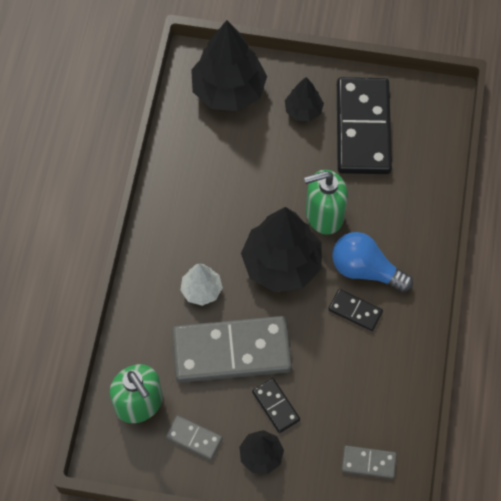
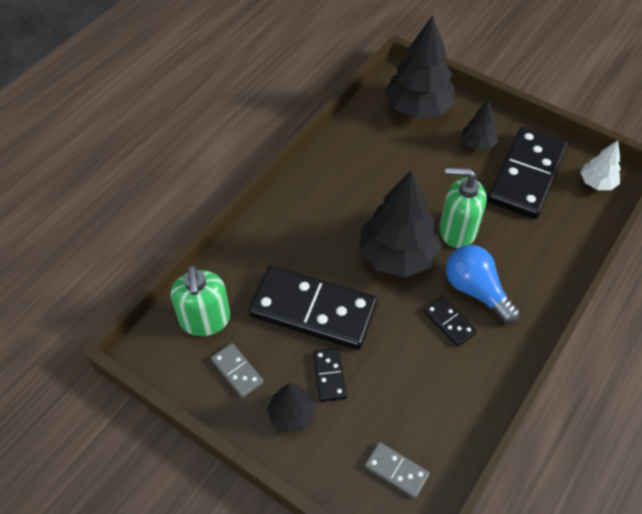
camera: 25 degrees right, 10 degrees down
grey domino [172,316,292,383] -> black domino [248,265,377,350]
white tree [180,264,223,306] -> white tree moved to [581,140,621,190]

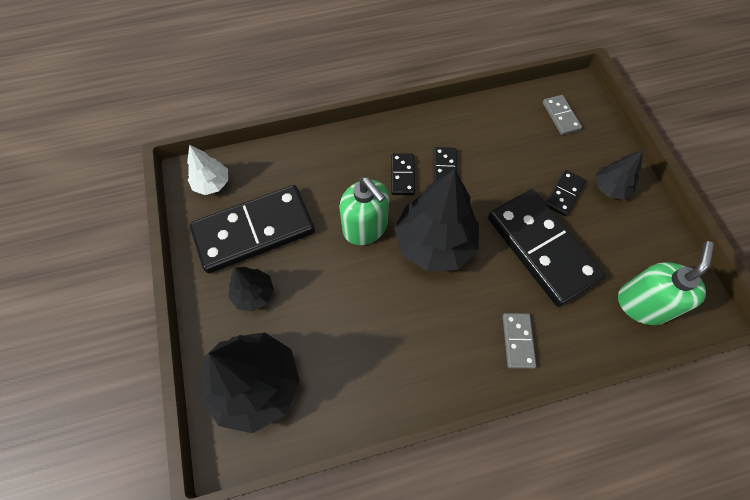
camera: 140 degrees left, 10 degrees up
grey domino [211,343,264,398] -> grey domino moved to [503,313,536,369]
blue light bulb [446,245,520,324] -> black domino [391,153,415,195]

